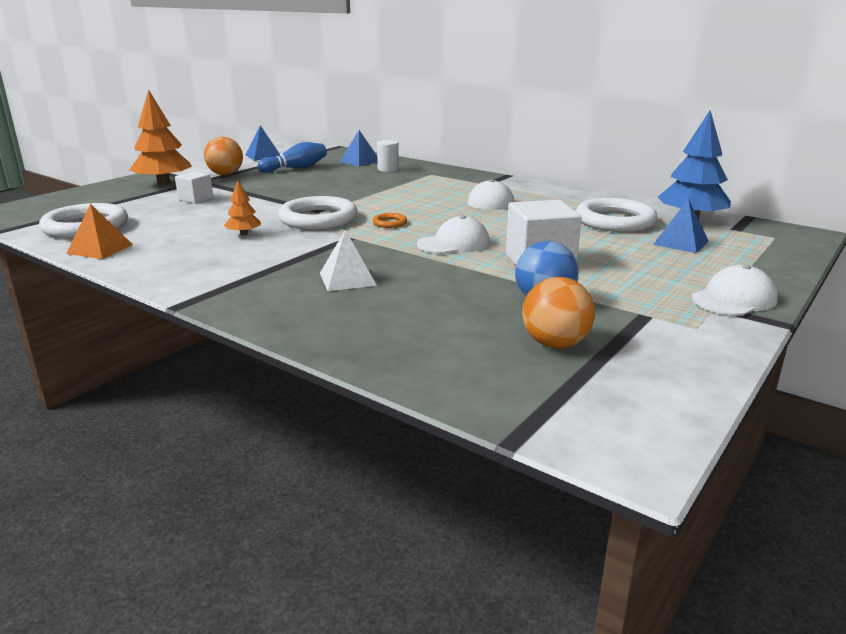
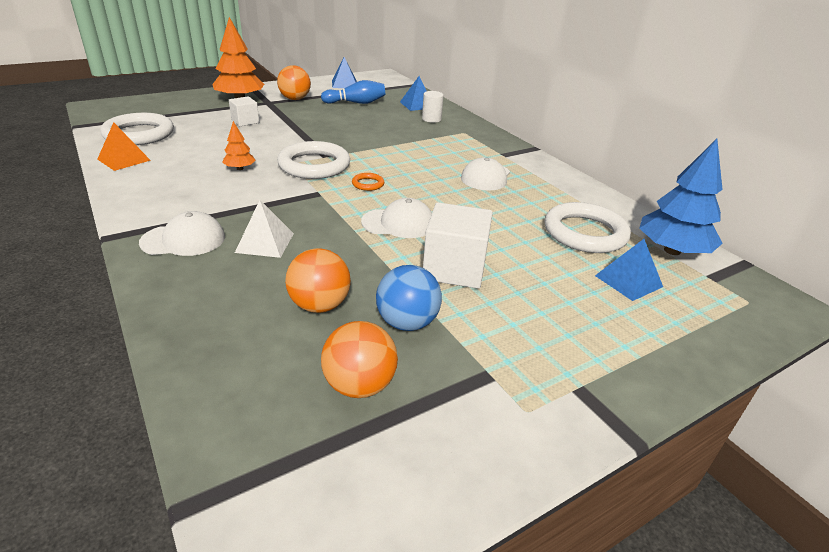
camera: 20 degrees right, 10 degrees up
white cap [692,265,778,316] -> white cap moved to [139,211,225,256]
none -> orange ball [285,248,351,313]

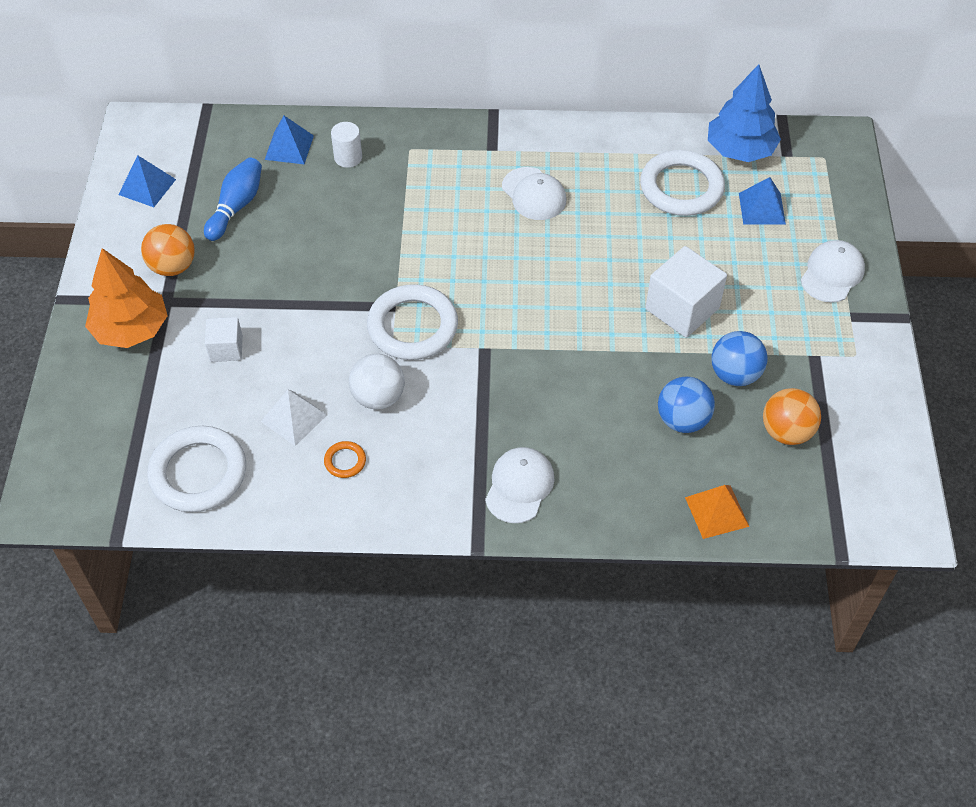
camera: 55 degrees left, 20 degrees up
orange pyramid [97,122,151,171] -> orange pyramid moved to [685,485,749,539]
orange tree [222,121,256,170] -> white ball [349,354,405,409]
white pyramid [235,200,294,258] -> white pyramid moved to [261,390,327,446]
orange ball [285,248,351,313] -> blue ball [658,377,715,433]
orange ring [352,173,384,191] -> orange ring moved to [324,441,366,478]
white cap [361,198,432,238] -> white cap moved to [801,240,865,303]

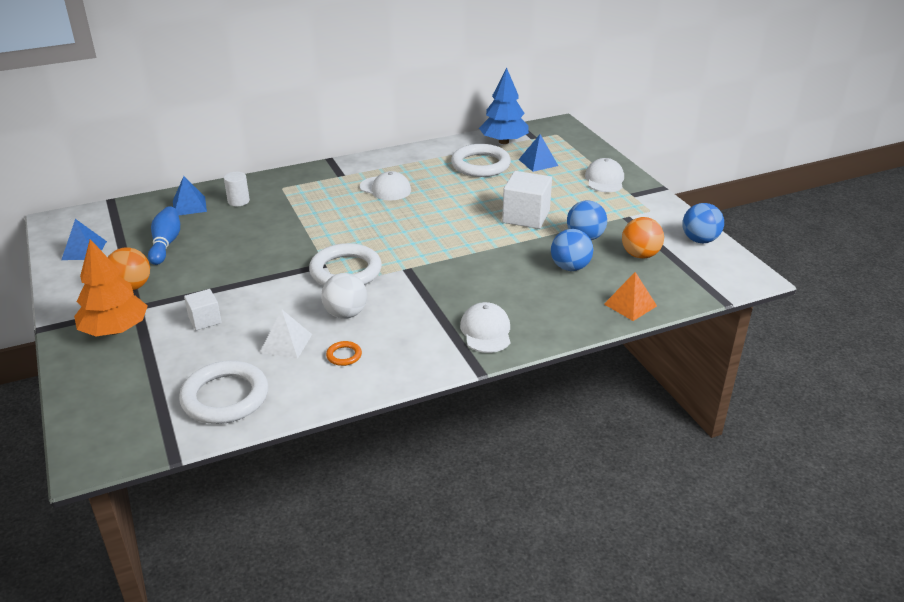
camera: 25 degrees left, 20 degrees down
none -> blue ball [683,203,724,243]

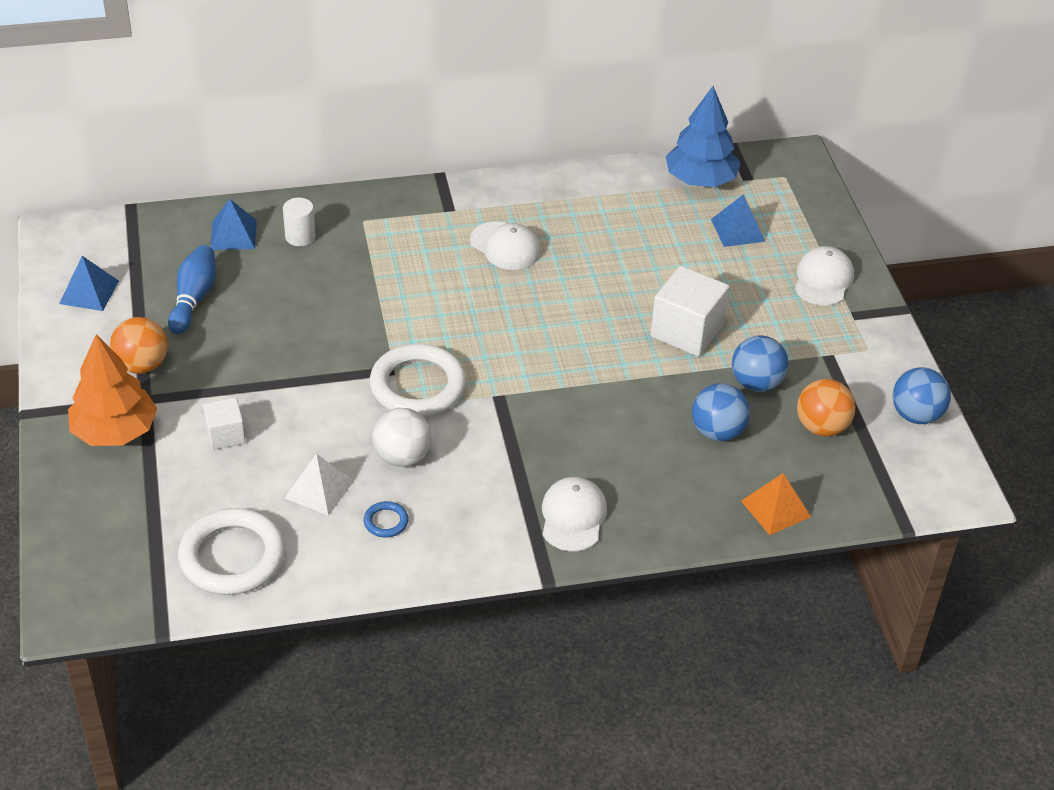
camera: 10 degrees right, 10 degrees up
orange ring [326,341,362,366] -> blue ring [364,501,408,537]
white ring [451,144,511,177] -> none

